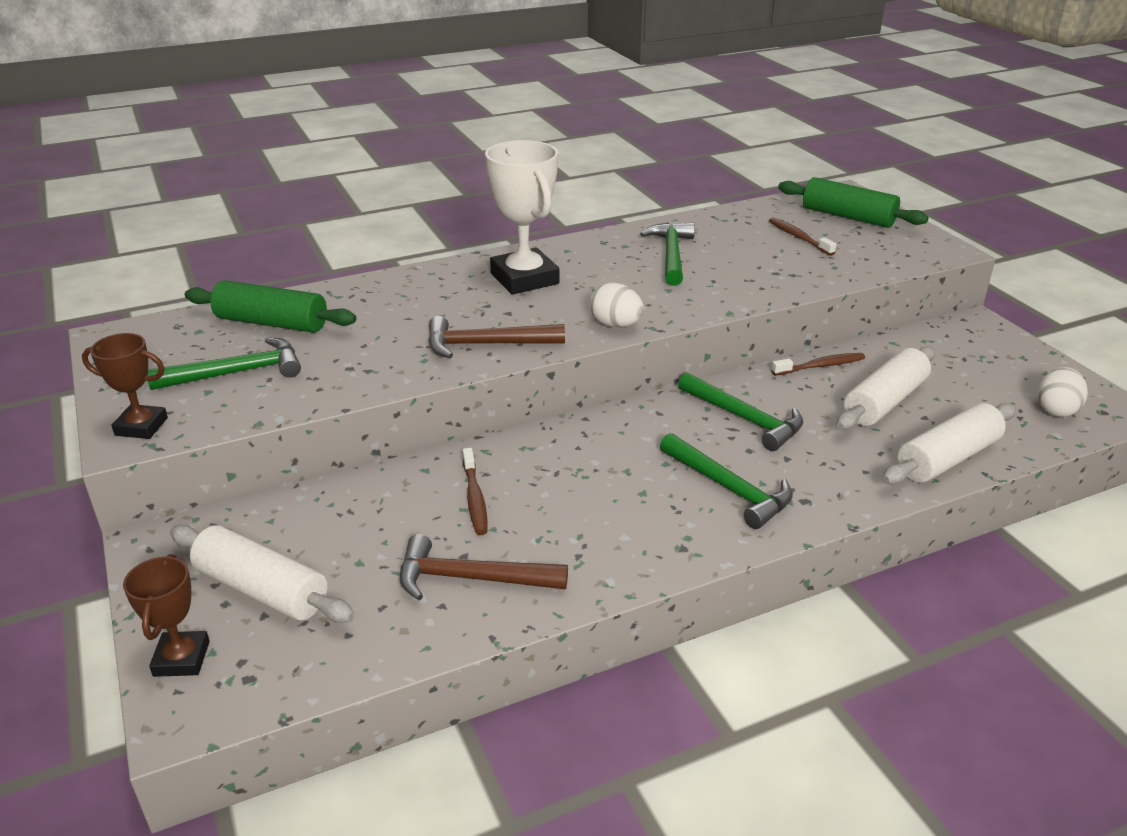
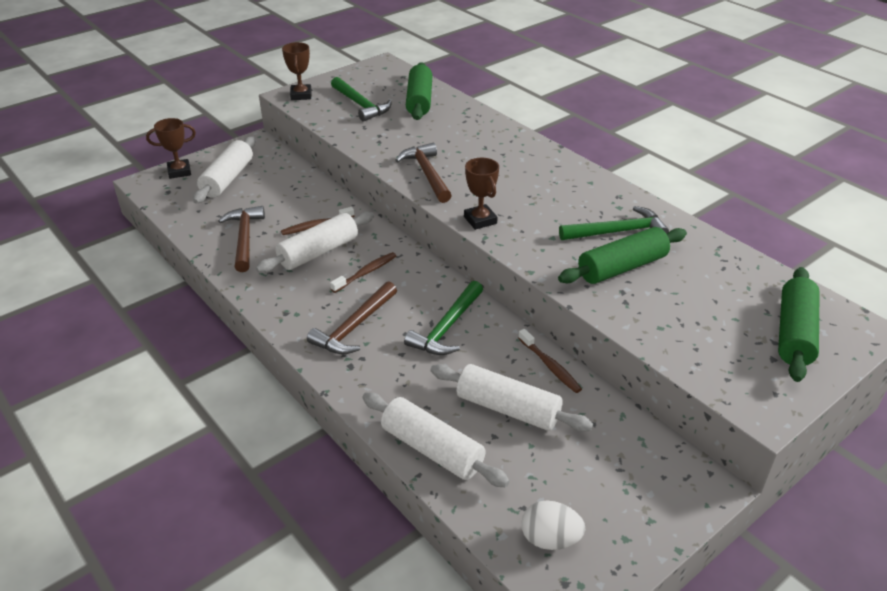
camera: 75 degrees right, 5 degrees up
white trophy [485,140,559,295] -> none
white egg [590,283,644,327] -> brown trophy [464,158,499,230]
green hammer [660,433,793,529] -> brown hammer [307,281,397,355]
brown toothbrush [769,218,836,256] -> brown toothbrush moved to [330,252,396,293]
none -> white rolling pin [256,211,374,273]
none -> green rolling pin [558,227,687,284]

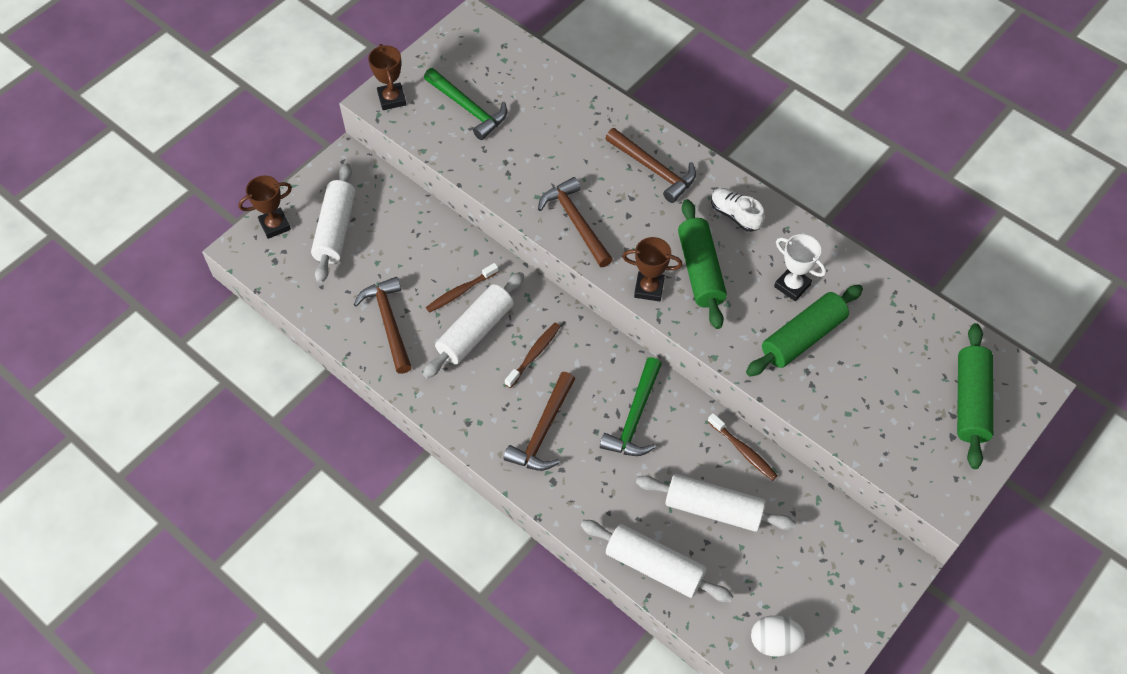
camera: 10 degrees left, 20 degrees up
green rolling pin [406,62,432,120] -> green rolling pin moved to [678,199,727,329]
brown trophy [464,158,499,230] -> brown trophy turned 45 degrees counterclockwise [622,237,683,302]
green hammer [559,206,669,240] -> white trophy [774,234,826,301]
none -> brown hammer [605,128,696,203]
none -> white shoe [711,188,765,232]

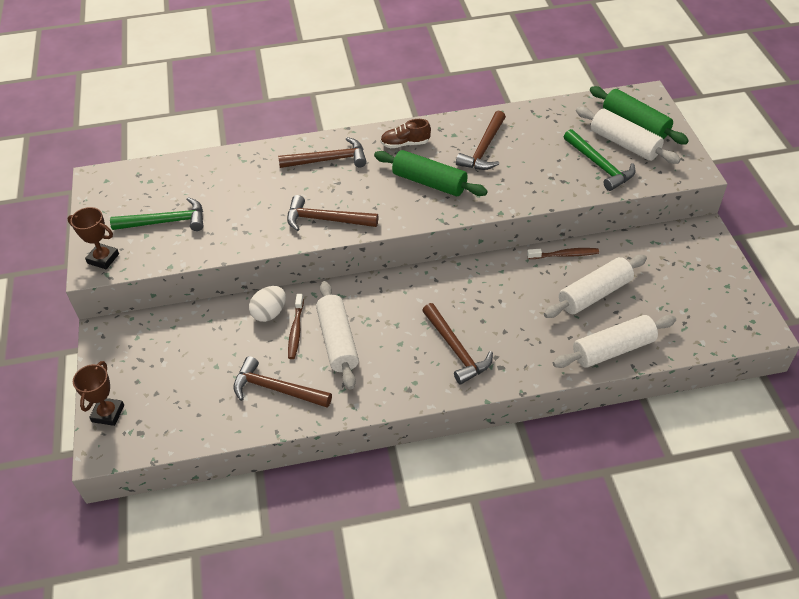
camera: 50 degrees left, 10 degrees down
white rolling pin [311,163,356,283] -> white rolling pin moved to [576,107,681,164]
brown toothbrush [505,323,561,388] -> none
green hammer [600,357,662,456] -> green hammer moved to [564,129,636,191]
brown trophy [622,237,683,302] -> none
white shoe [711,188,765,232] -> brown shoe [380,119,431,148]
green rolling pin [746,285,863,376] -> none
white egg [751,615,806,656] -> white egg moved to [249,286,286,322]
white trophy [774,234,826,301] -> brown hammer [456,110,506,170]

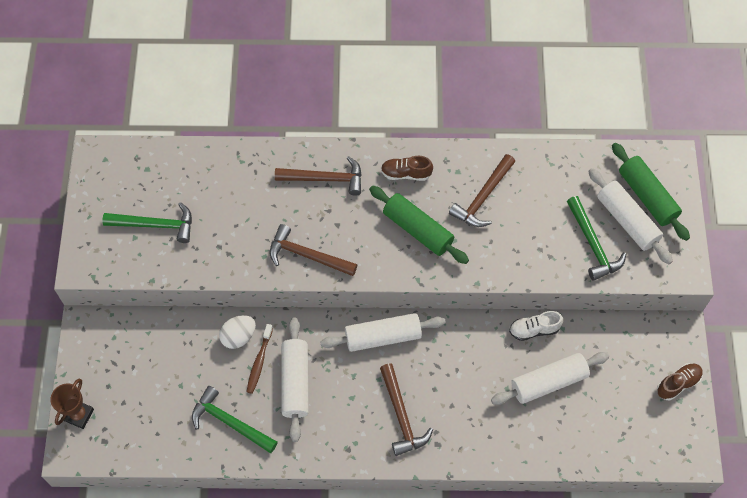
camera: 10 degrees right, 15 degrees up
brown trophy [67,207,119,269] -> none
brown hammer [233,356,332,407] -> green hammer [192,386,278,453]
brown toothbrush [527,248,599,259] -> white shoe [509,311,563,341]
white rolling pin [553,315,676,368] -> white rolling pin moved to [320,313,446,352]
none -> brown shoe [657,363,703,401]

